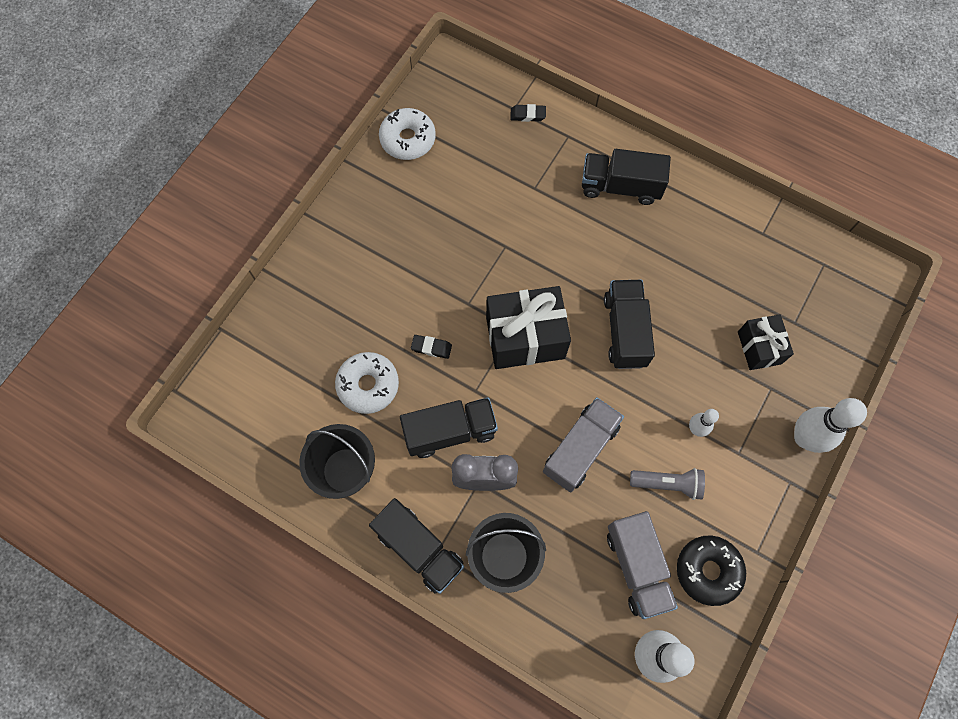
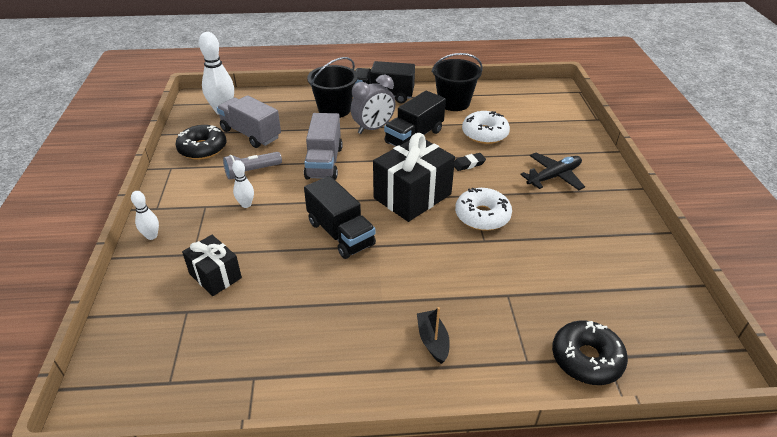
camera: 145 degrees right, 30 degrees down
white donut [379,108,436,160] -> white donut moved to [455,188,512,231]
black eraser [510,104,546,122] -> black donut [552,320,628,385]
black truck [582,149,671,205] -> black boat [417,307,450,364]
white bowling pin [794,398,867,453] -> white bowling pin [131,191,159,240], size x0.53
none -> black plane [520,153,585,190]

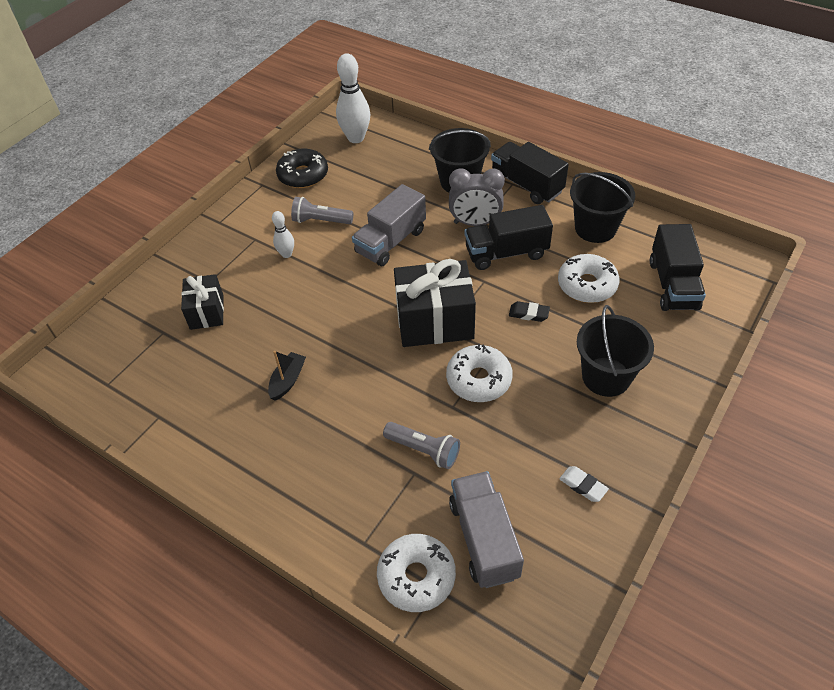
camera: 40 degrees right, 10 degrees up
white bowling pin [131,191,159,240] -> none
grey truck [217,95,281,148] -> grey truck moved to [449,471,524,588]
black truck [304,176,376,259] -> black truck moved to [650,224,706,311]
black boat [417,307,450,364] -> black boat moved to [268,351,306,401]
black plane [520,153,585,190] -> black bucket [577,305,654,397]
black donut [552,320,628,385] -> white donut [377,534,456,612]
none -> grey flashlight [383,422,460,469]
none -> white eraser [559,466,609,502]

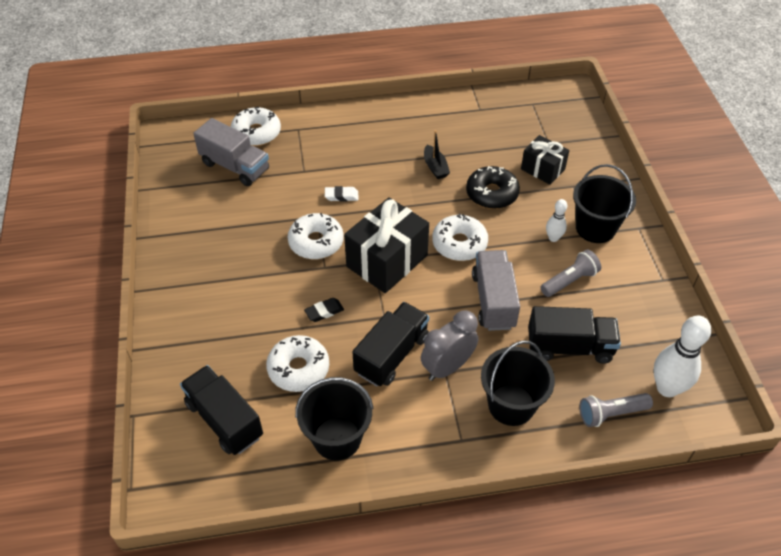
camera: 135 degrees right, 0 degrees up
black donut [276,149,328,188] -> black donut moved to [466,166,520,209]
grey flashlight [383,422,460,469] -> grey flashlight moved to [579,393,653,427]
black truck [491,142,569,204] -> black truck moved to [528,306,621,364]
white eraser [559,466,609,502] -> white eraser moved to [325,186,358,202]
black bucket [577,305,654,397] -> black bucket moved to [573,164,636,243]
none -> white donut [432,213,488,261]

